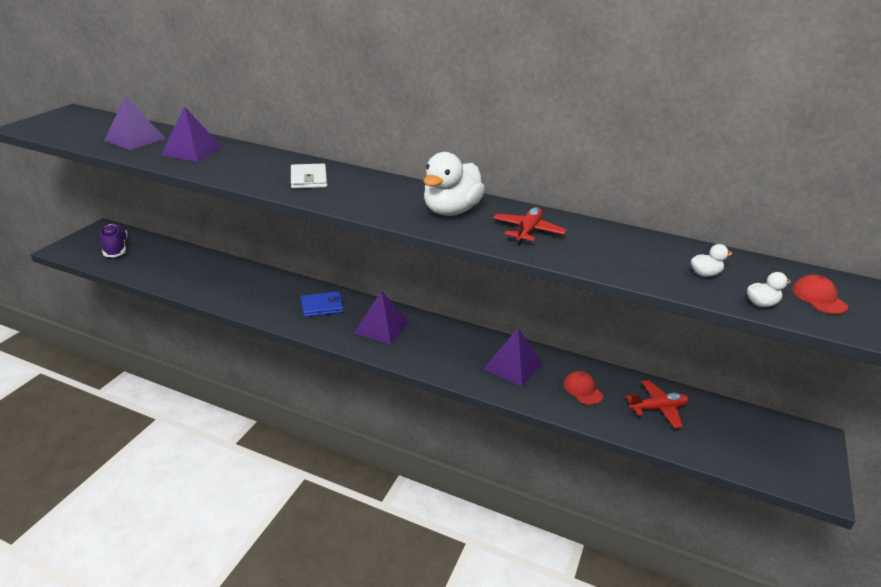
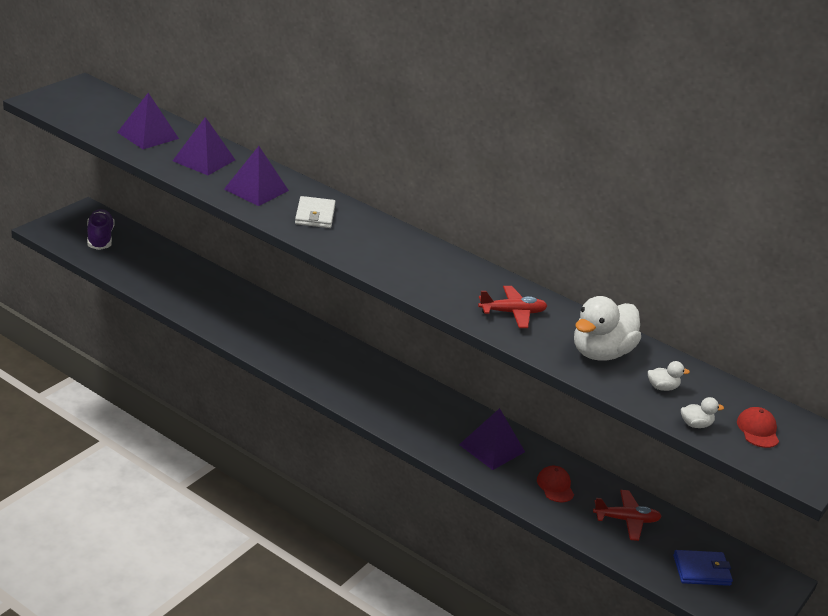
camera: 10 degrees right, 0 degrees up
blue wallet [301,292,344,317] -> blue wallet moved to [673,550,733,586]
purple pyramid [354,291,409,344] -> purple pyramid moved to [224,146,289,206]
white duck [424,152,485,216] -> white duck moved to [574,296,641,361]
red plane [493,207,567,245] -> red plane turned 45 degrees clockwise [478,286,547,328]

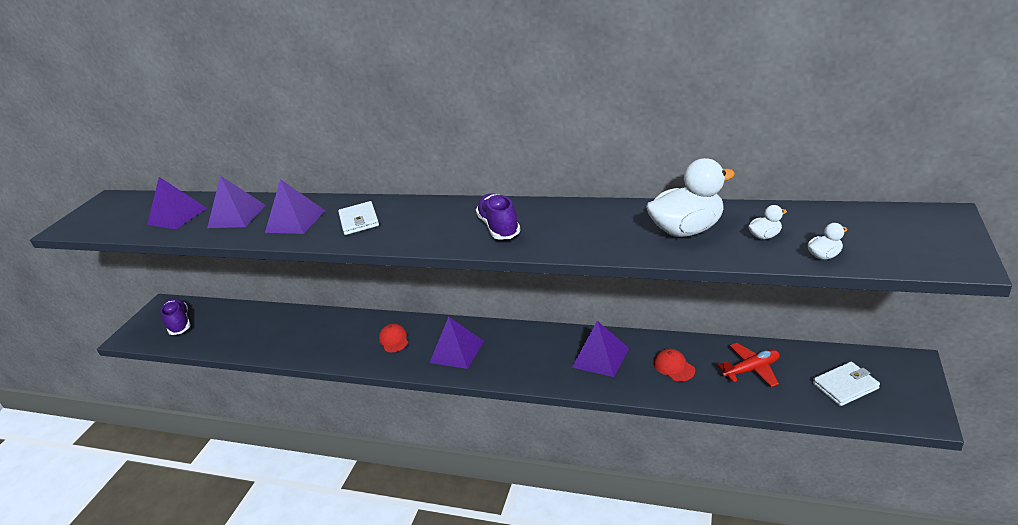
camera: 10 degrees left, 0 degrees up
red plane [478,286,547,328] -> none
white duck [574,296,641,361] -> white duck turned 135 degrees counterclockwise [646,158,735,237]
blue wallet [673,550,733,586] -> white wallet [813,362,880,406]
red cap [737,407,779,448] -> red cap moved to [379,324,408,352]
none -> purple pyramid [430,317,484,369]
none -> purple shoe [476,193,521,240]

